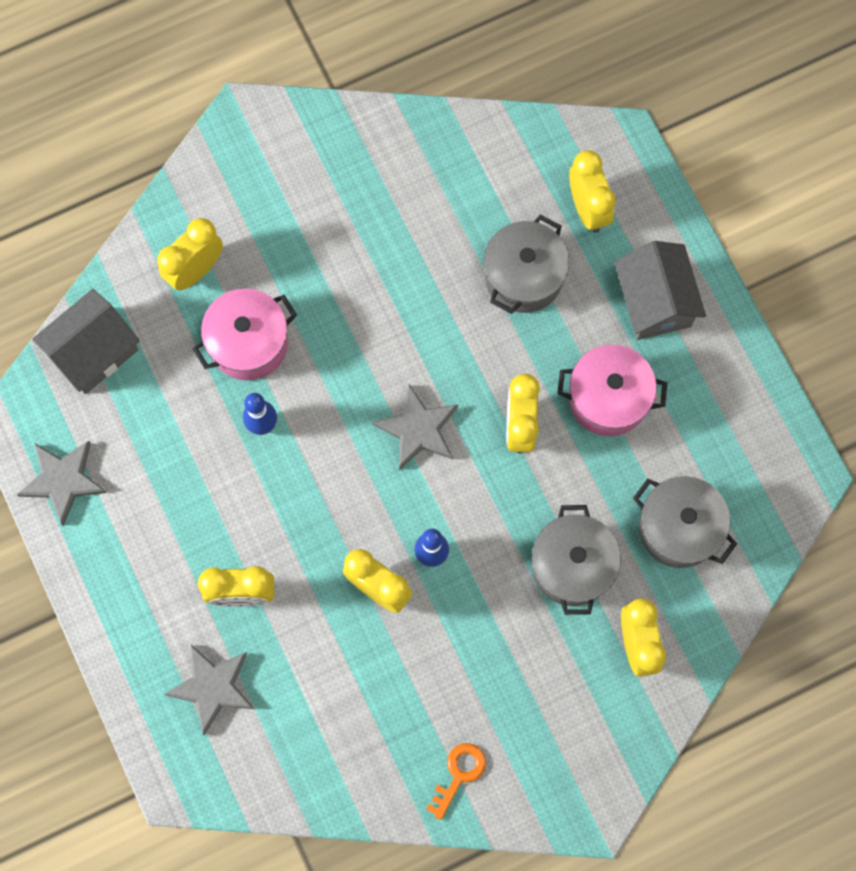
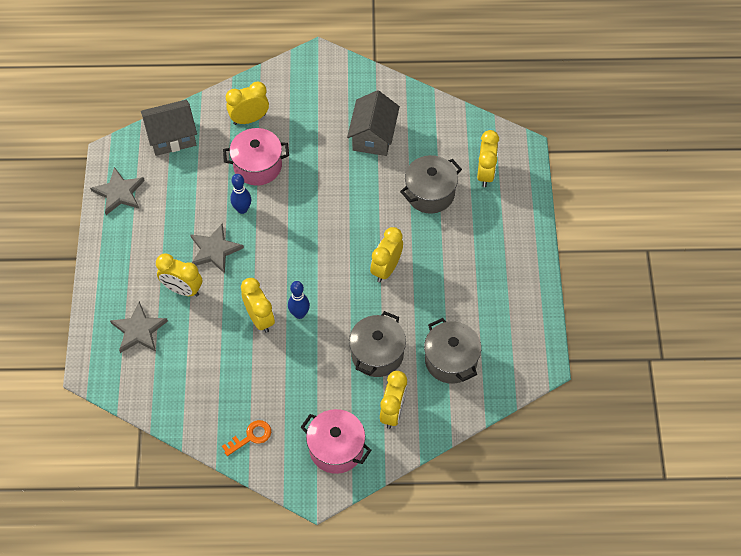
camera: 25 degrees right, 15 degrees down
grey star [372,384,458,470] -> grey star moved to [190,224,244,274]
pink pot [557,345,667,436] -> pink pot moved to [301,409,372,474]
grey house [614,241,706,340] -> grey house moved to [347,90,400,156]

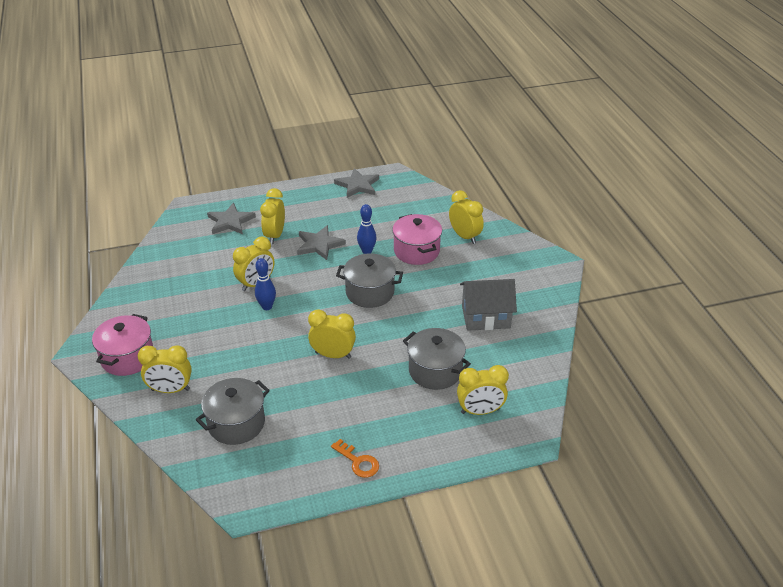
camera: 75 degrees right, 20 degrees down
grey house [141,100,197,156] -> none
orange key [222,420,271,456] -> orange key moved to [331,439,379,478]
grey pot [349,311,406,377] -> grey pot moved to [336,253,403,308]

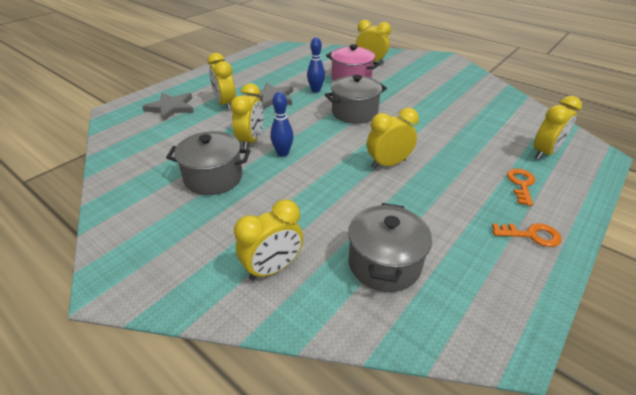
camera: 35 degrees left, 0 degrees up
pink pot [92,314,153,376] -> none
grey star [334,168,379,198] -> none
grey pot [403,328,471,390] -> grey pot moved to [166,131,250,195]
grey house [460,279,517,331] -> none
none -> orange key [507,169,535,206]

